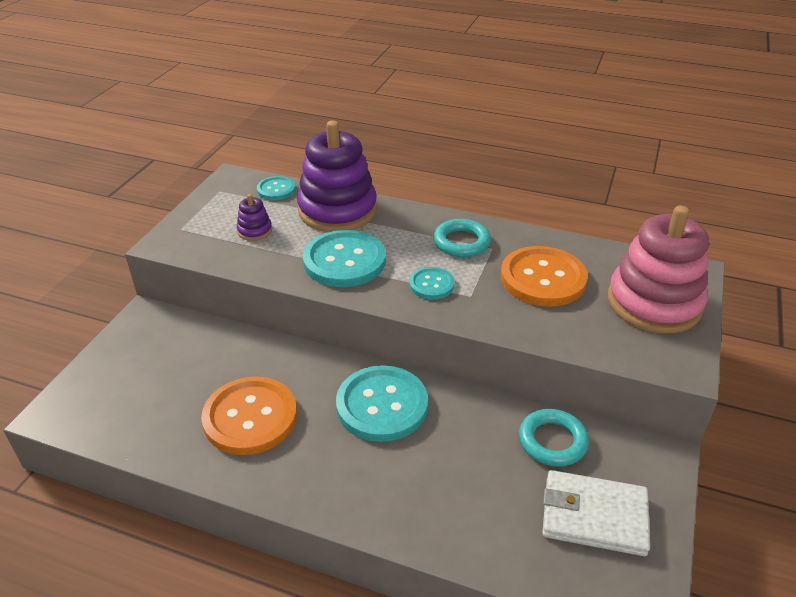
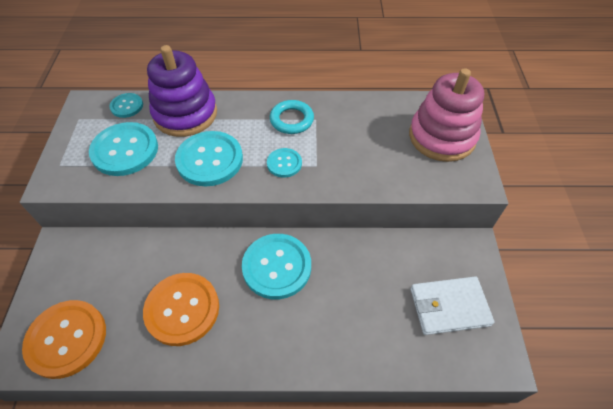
camera: 20 degrees left, 15 degrees up
purple stacking toy [237,194,272,241] -> turquoise button [89,122,158,176]
orange button [501,246,588,307] -> orange button moved to [22,300,106,379]
turquoise ring [519,409,589,467] -> none

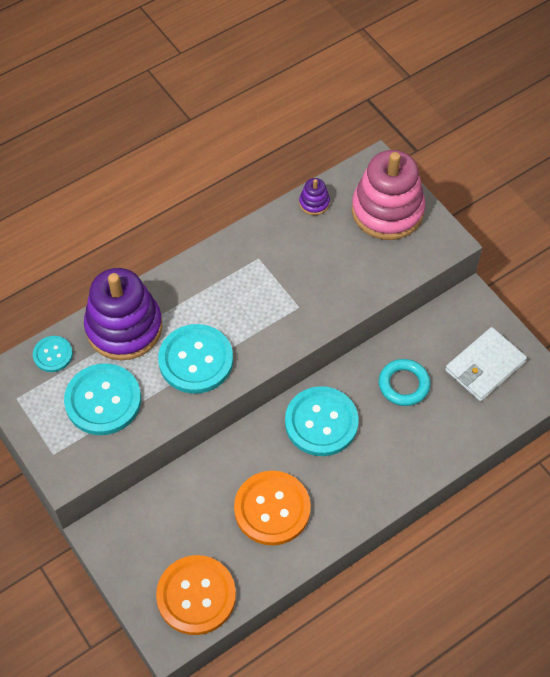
camera: 35 degrees left, 5 degrees up
turquoise button [267,148,302,178] -> none
turquoise ring [270,100,314,134] -> turquoise ring moved to [379,359,430,406]
none -> purple stacking toy [299,178,330,215]

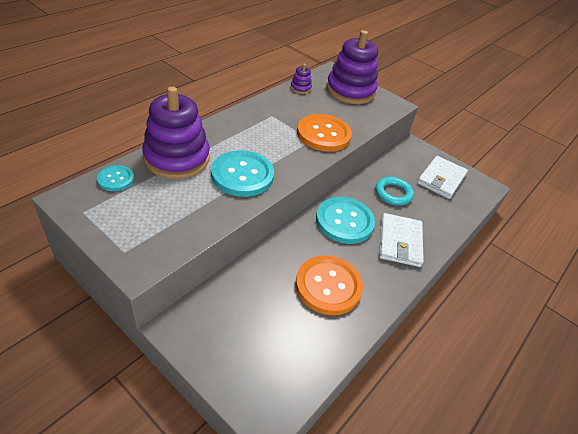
camera: 20 degrees left, 15 degrees down
turquoise button [64,363,141,435] -> none
orange button [156,555,236,635] -> orange button moved to [297,114,352,152]
pink stacking toy [352,150,425,240] -> purple stacking toy [326,30,378,104]
none -> white wallet [379,213,424,267]

